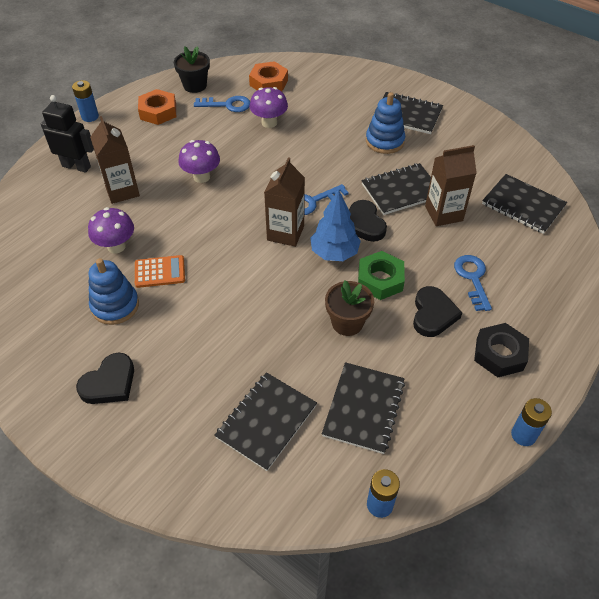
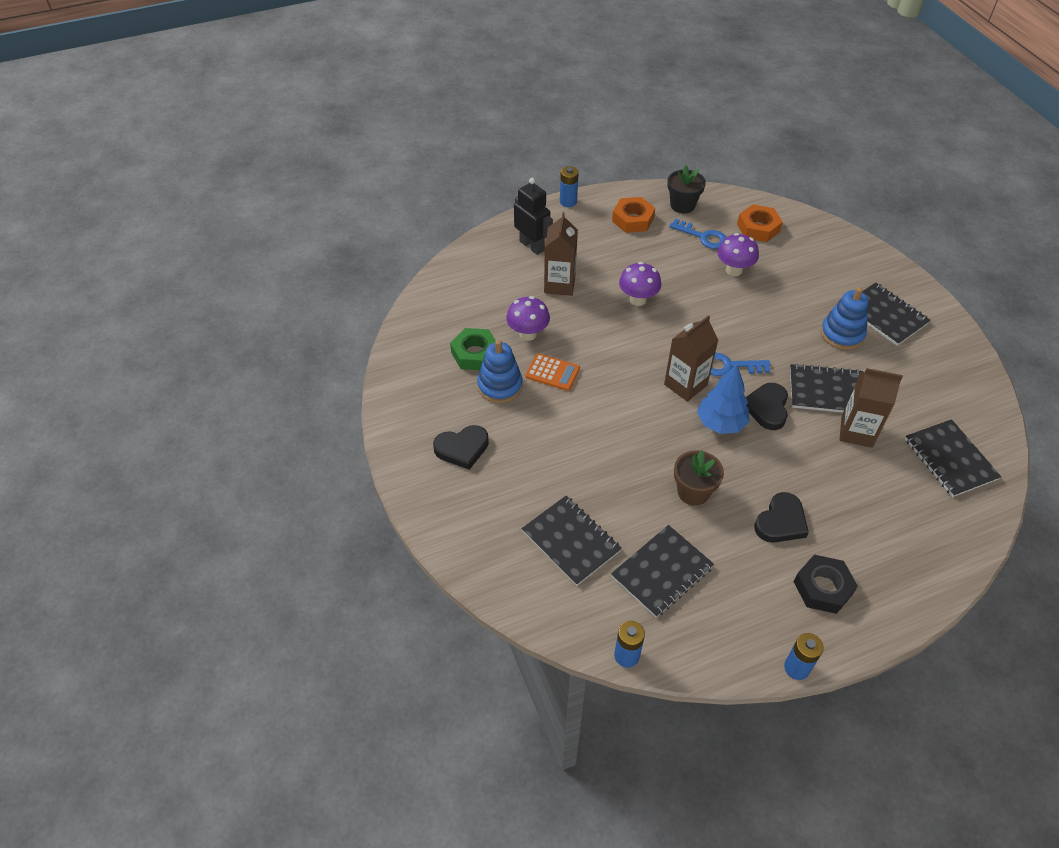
camera: 30 degrees right, 0 degrees up
black notebook [214,372,317,471] -> black notebook turned 75 degrees clockwise [522,496,622,586]
green nut [358,251,405,300] -> green nut moved to [450,328,496,370]
blue key [454,255,492,311] -> none

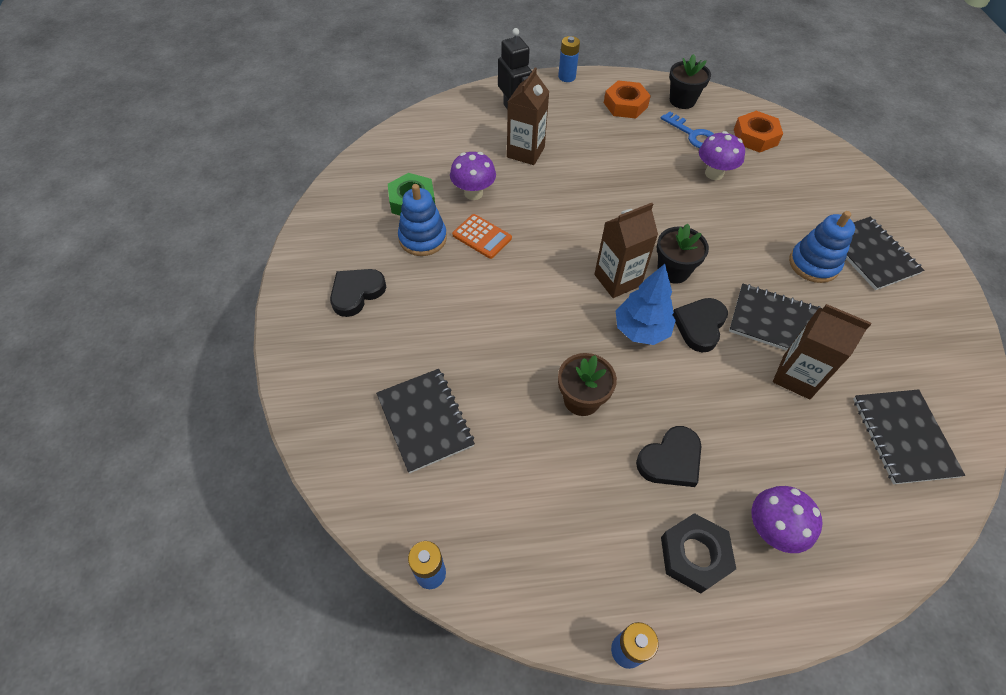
camera: 15 degrees right, 5 degrees up
black heart [433,425,489,470] -> black heart turned 135 degrees clockwise [330,269,386,317]
black notebook [611,525,714,617] -> none
purple mushroom [619,262,661,306] -> purple mushroom moved to [751,486,823,553]
blue key [710,353,770,376] -> black flower pot [657,224,709,284]

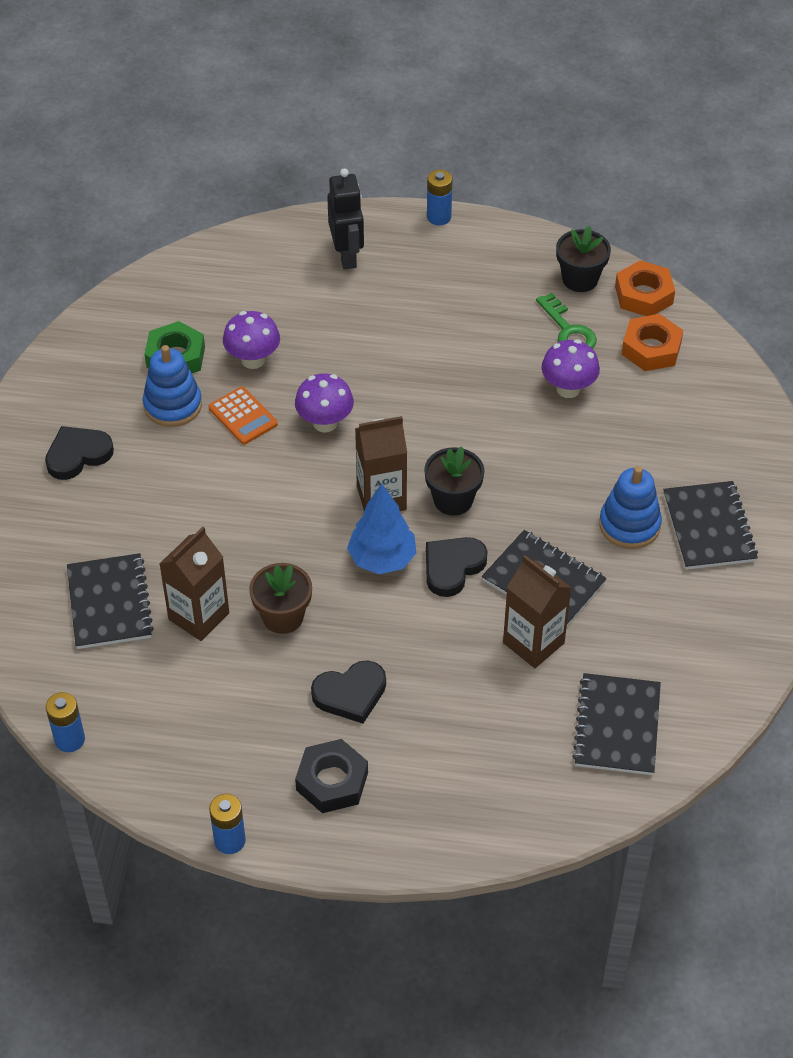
camera: 15 degrees right, 5 degrees down
brown carton [507,68,549,165] -> brown carton moved to [159,527,229,641]
orange nut [604,80,651,118] -> orange nut moved to [615,260,675,316]
blue key [660,112,714,148] -> green key [536,293,597,349]
purple mushroom [751,486,823,553] -> purple mushroom moved to [295,374,354,432]

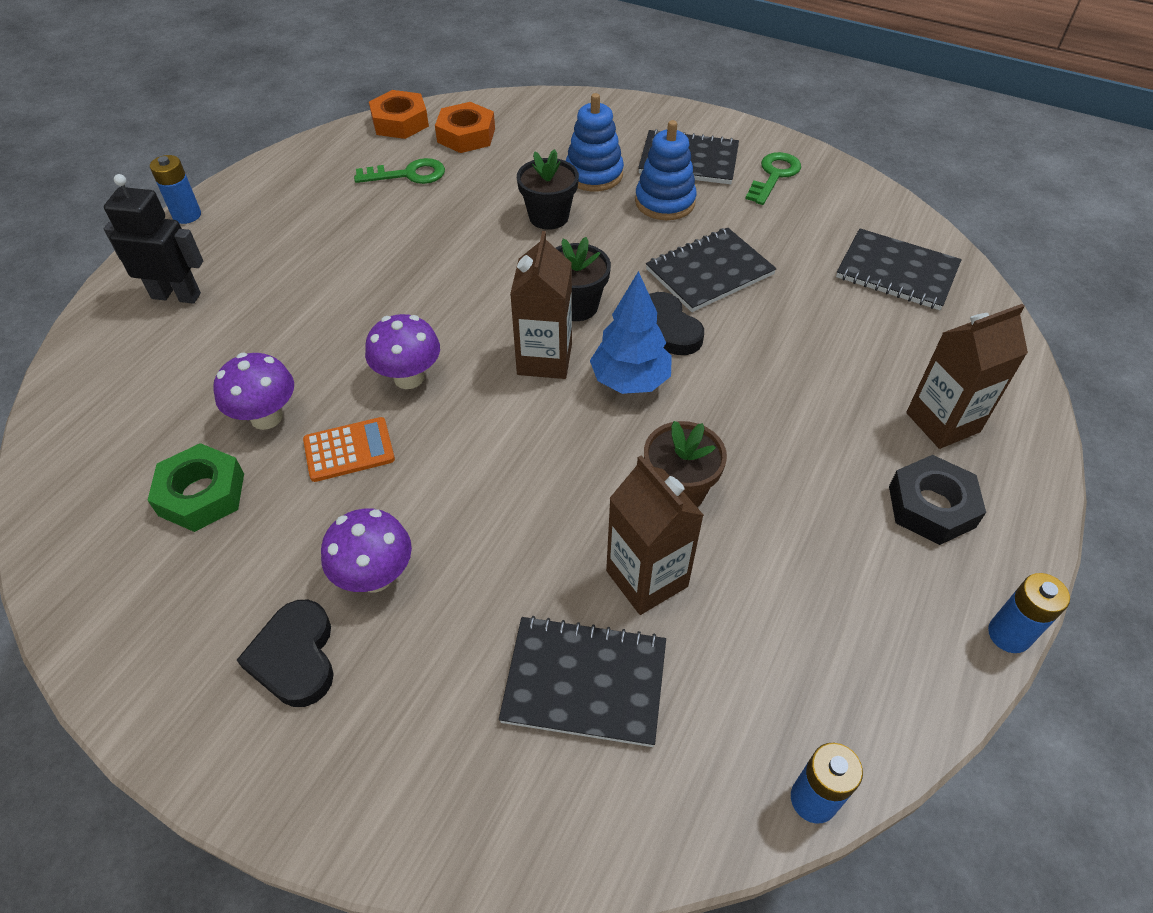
camera: 70 degrees left, 0 degrees up
blue stacking toy [143,345,202,427] -> blue stacking toy moved to [566,93,624,192]
black heart [311,660,386,723] -> none
brown carton [503,555,572,668] -> brown carton moved to [906,304,1028,449]
purple mushroom [541,339,600,398] -> purple mushroom moved to [321,508,412,593]
black flower pot [556,226,611,292] -> black flower pot moved to [517,149,579,230]
none -> green key [745,152,801,205]

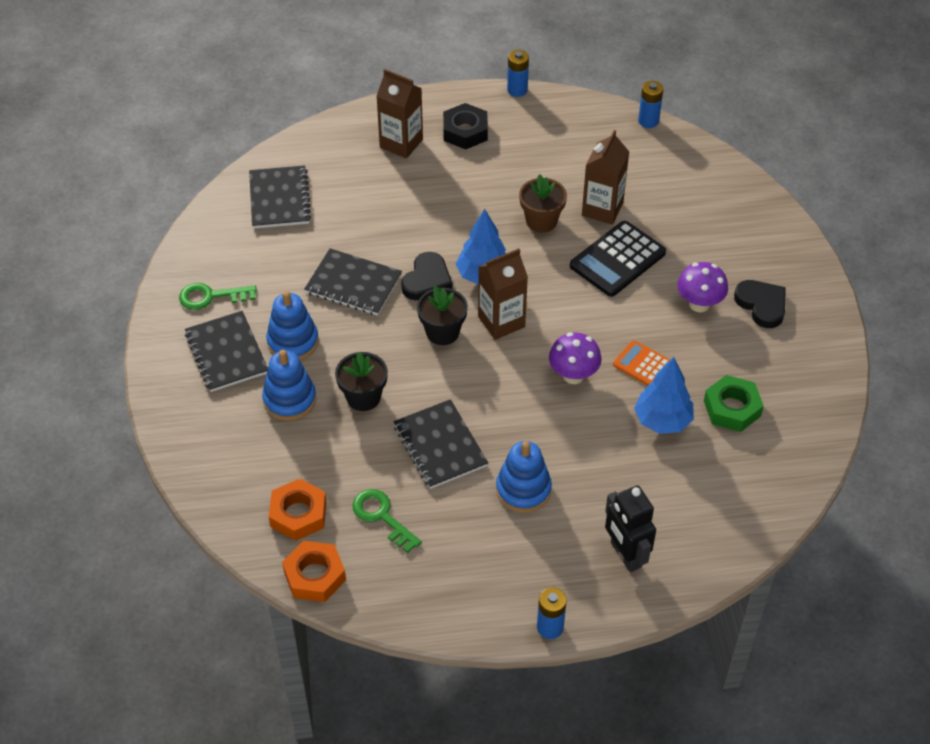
camera: 125 degrees left, 0 degrees up
purple mushroom [213,352,294,430] -> blue tree [634,357,694,434]
black heart [237,600,334,707] -> black heart turned 75 degrees counterclockwise [734,280,786,328]
black notebook [499,616,666,747] -> black notebook moved to [393,399,488,489]
none -> blue stacking toy [496,441,552,513]
none -> black calculator [570,221,666,297]

